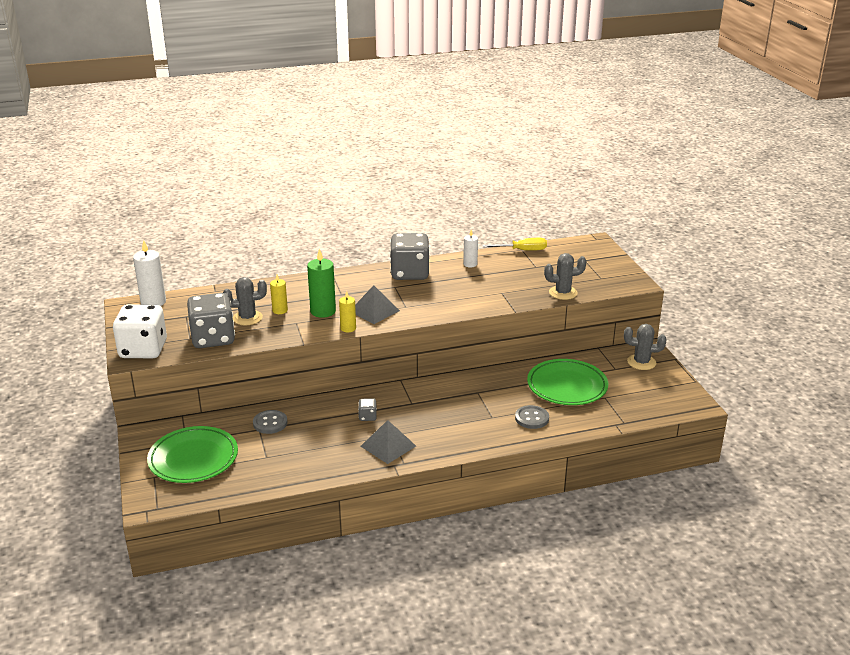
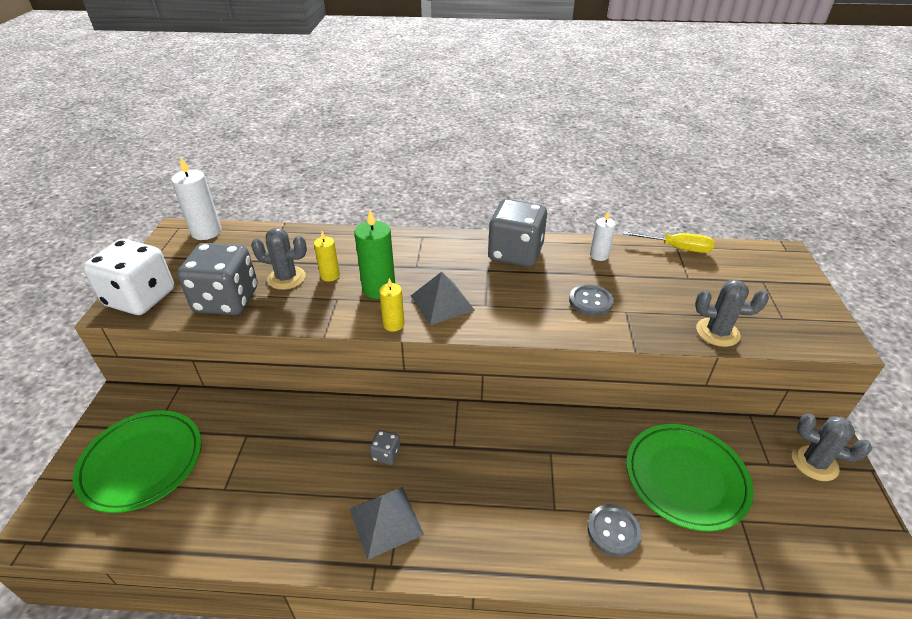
camera: 20 degrees right, 10 degrees up
grey button [253,410,287,434] -> grey button moved to [569,284,614,316]

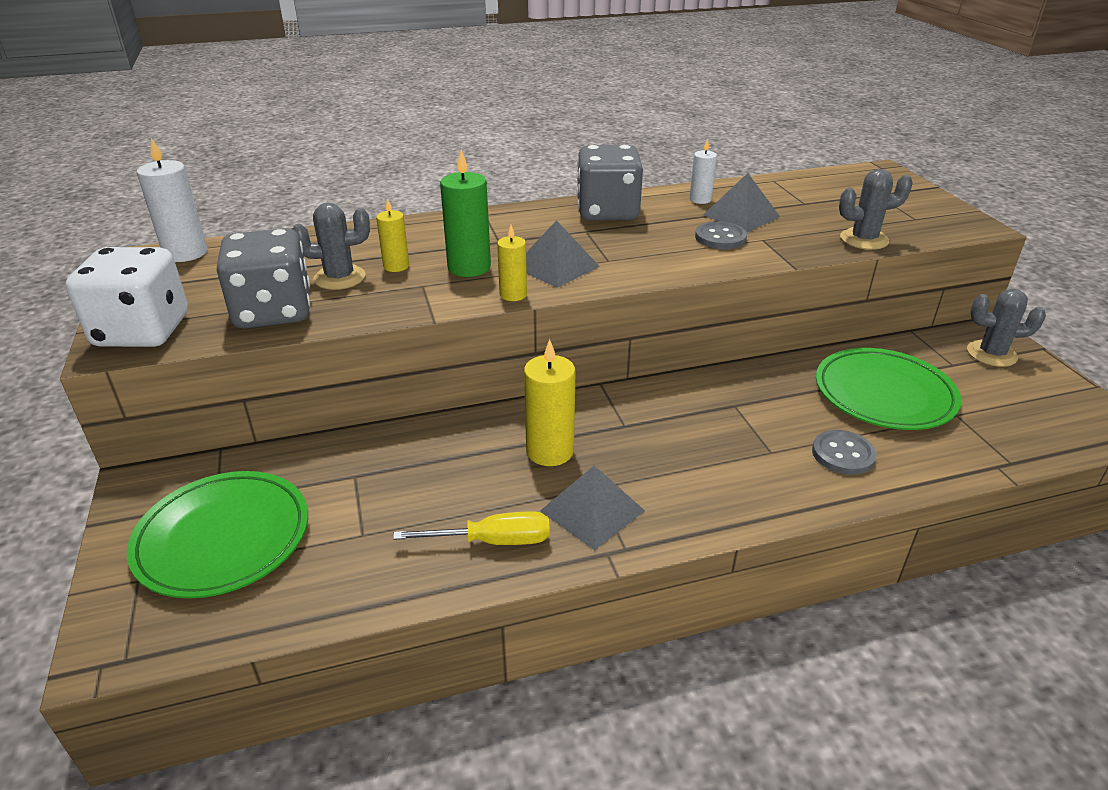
camera: 20 degrees left, 5 degrees down
grey dice [370,430,400,465] -> yellow candle [524,339,576,466]
yellow screwdriver [623,231,714,253] -> yellow screwdriver moved to [393,511,550,545]
none -> grey pyramid [703,173,780,232]

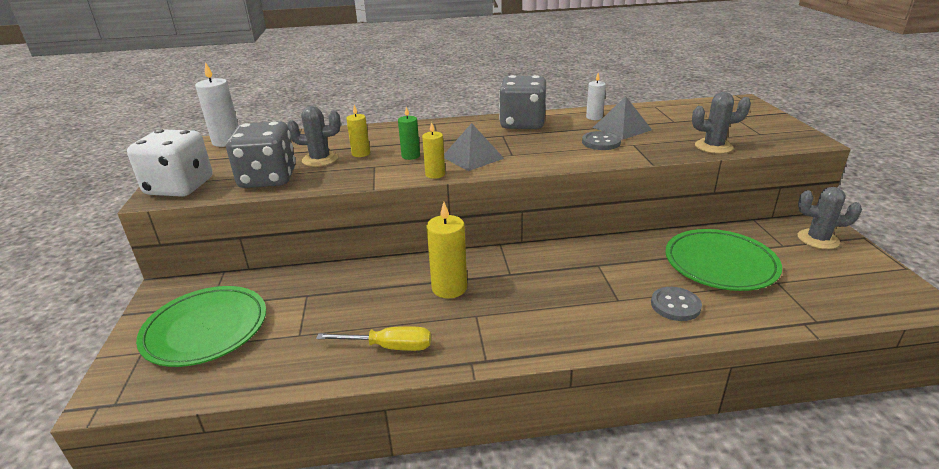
camera: 10 degrees right, 5 degrees down
green candle [440,150,491,277] -> green candle [398,107,420,160], size x0.60
grey pyramid [540,465,645,550] -> none

